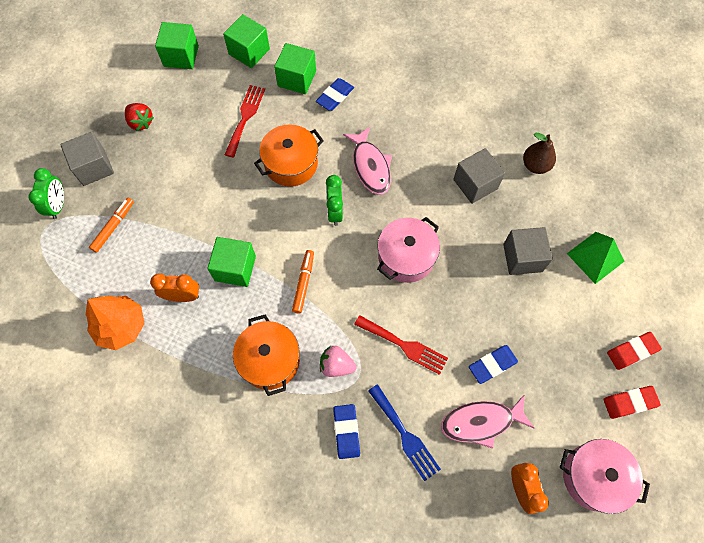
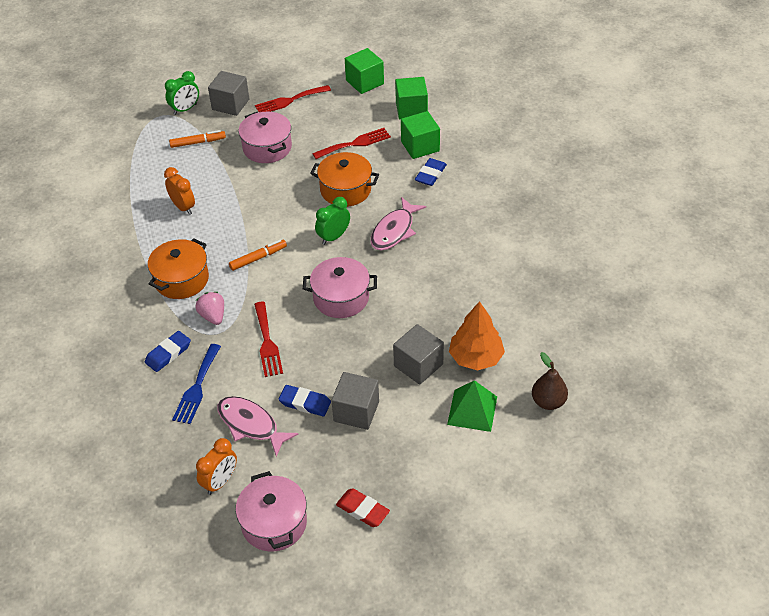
camera: 50 degrees right, 20 degrees down
orange tree [86,295,145,350] -> orange tree moved to [449,301,505,371]
red strawberry [125,103,154,131] -> red fork [255,85,331,112]
green cube [207,237,256,287] -> none
blue eraser [316,78,354,111] -> blue eraser turned 60 degrees counterclockwise [415,158,447,186]
grey cube [453,148,505,204] -> grey cube moved to [331,372,379,430]
brown pear [523,133,556,174] -> brown pear moved to [532,352,568,410]
red eraser [607,332,662,370] -> none
none -> pink pot [238,111,292,163]

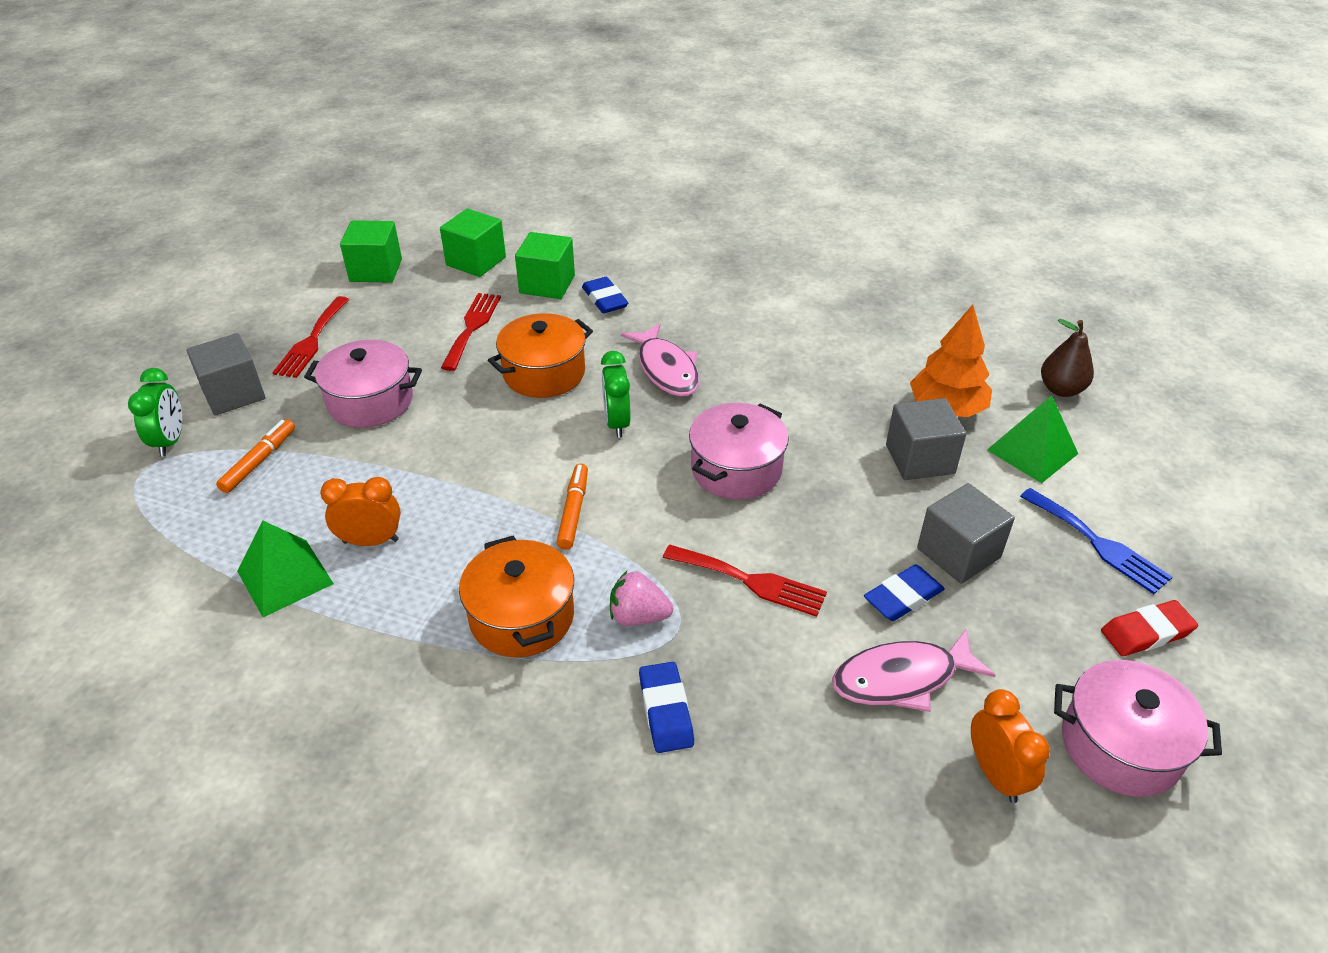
camera: 55 degrees left, 5 degrees down
blue fork [172,344,221,424] -> blue fork moved to [1020,488,1172,594]
none -> green pyramid [237,521,334,617]

